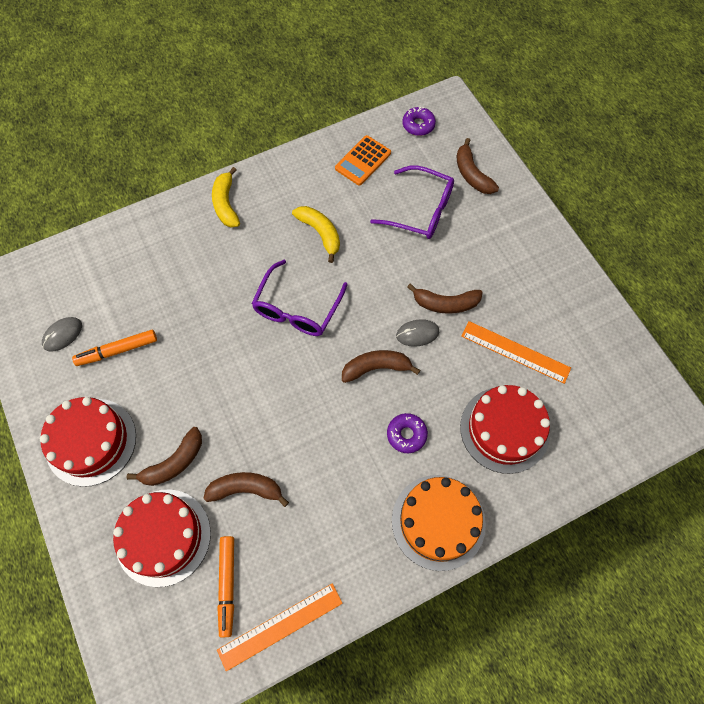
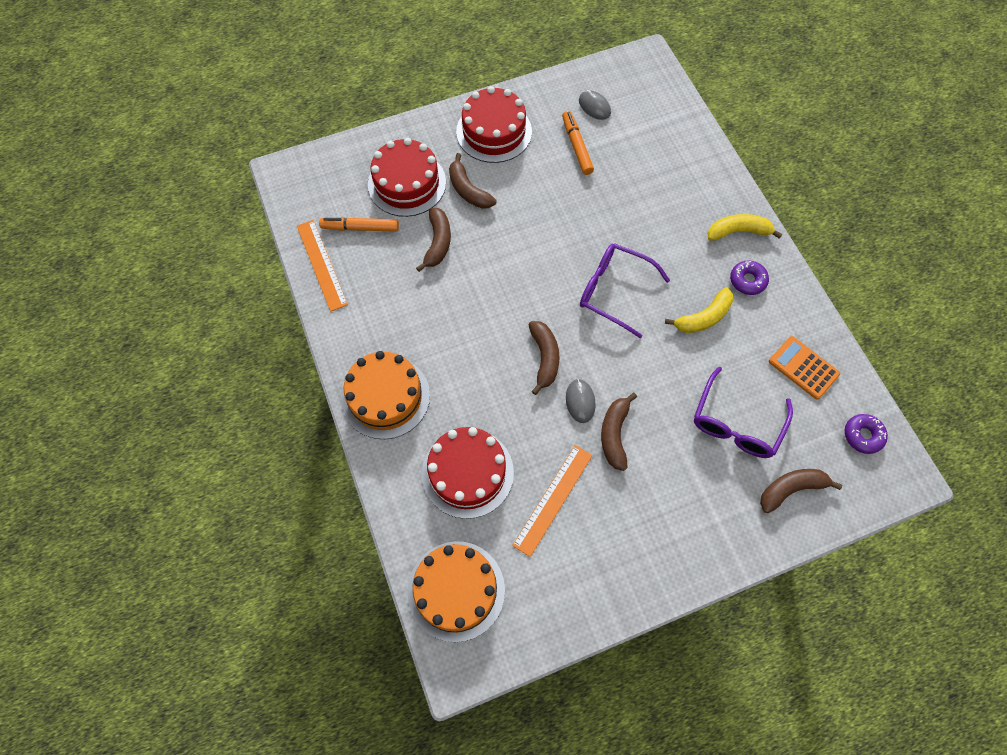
camera: 95 degrees right, 0 degrees up
purple donut [387,413,428,453] -> purple donut moved to [730,260,769,295]
none -> orange cake [407,541,505,642]

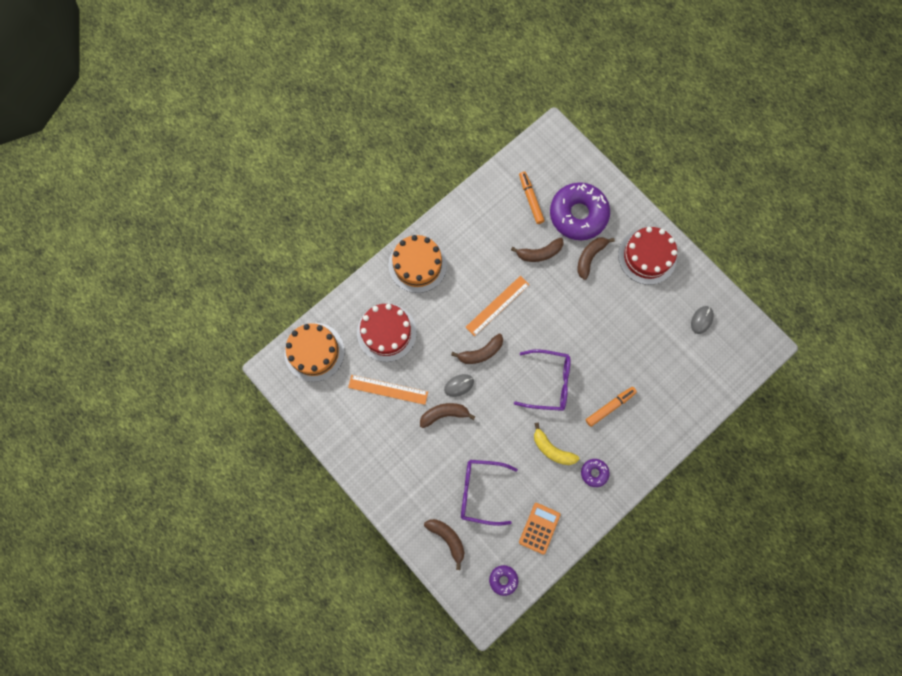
camera: 70 degrees right, 10 degrees up
orange ruler [297,220,348,312] -> orange ruler moved to [466,276,530,336]
red cake [368,138,446,217] -> purple donut [550,182,610,240]
orange marker [562,111,594,175] -> orange marker moved to [586,387,637,427]
purple glasses [580,243,670,338] -> purple glasses turned 90 degrees clockwise [514,349,570,411]
yellow banana [708,214,782,241] -> none

